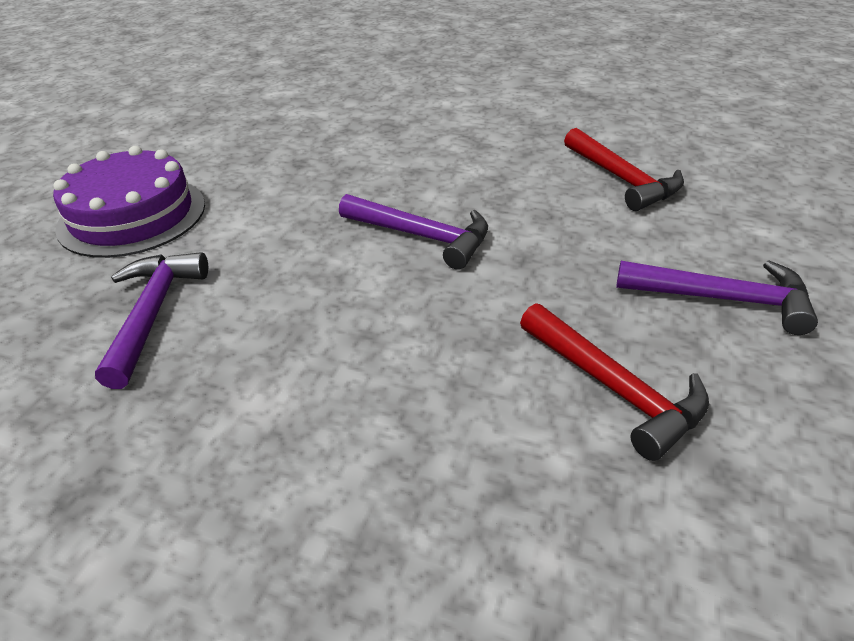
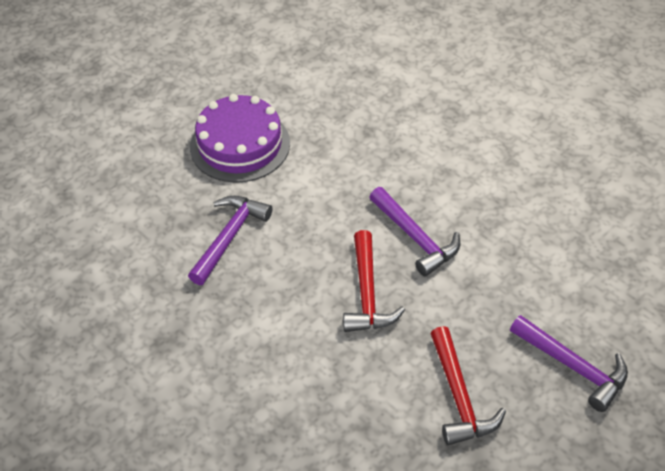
camera: 25 degrees right, 10 degrees up
red hammer [564,128,684,211] -> red hammer moved to [343,230,405,332]

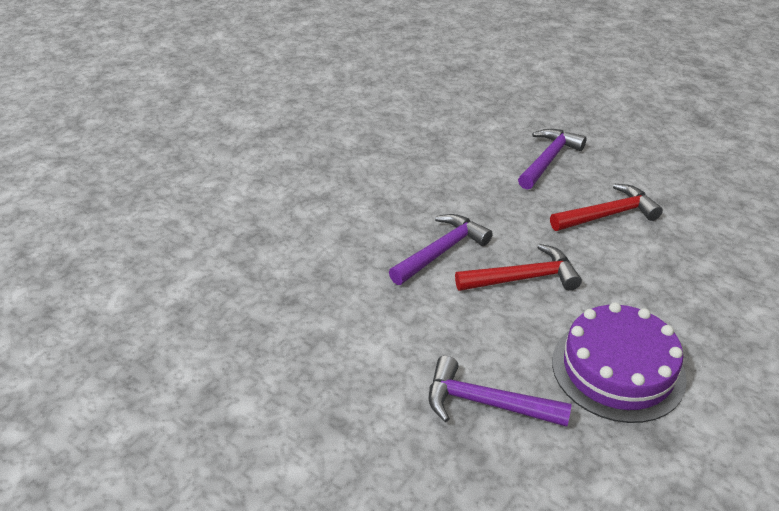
camera: 100 degrees left, 10 degrees down
purple cake [190,94,290,183] -> purple cake moved to [552,302,687,423]

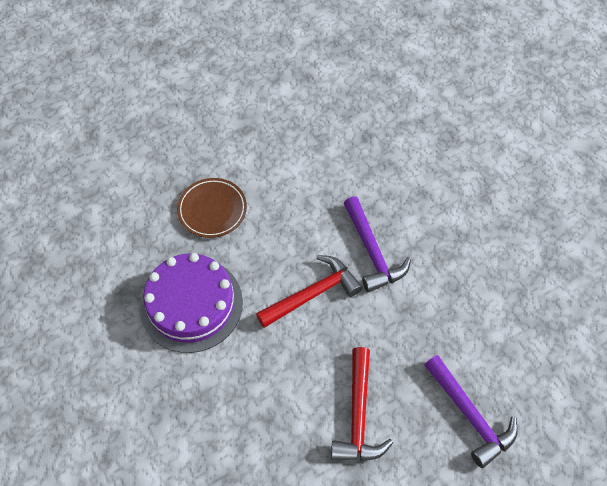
camera: 115 degrees right, 20 degrees up
purple hammer [429,356,572,427] -> brown plate [177,178,247,238]
red hammer [455,244,582,291] -> red hammer turned 135 degrees counterclockwise [256,255,362,328]

